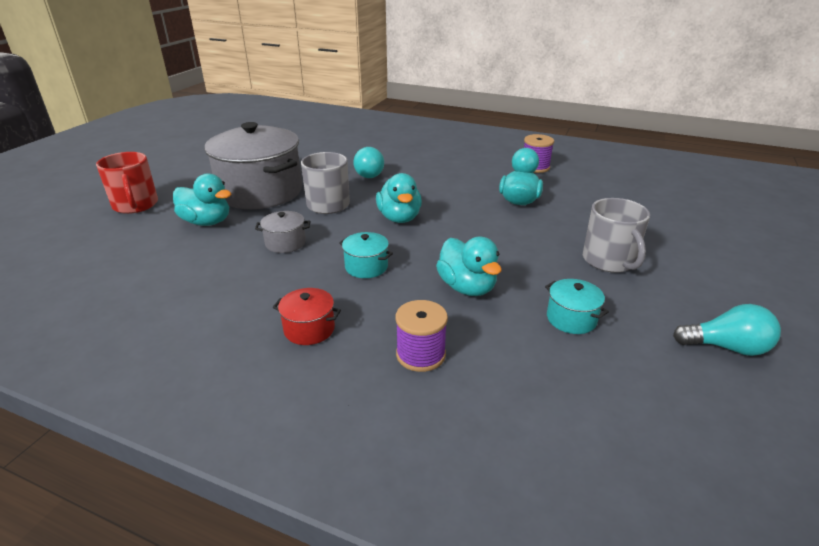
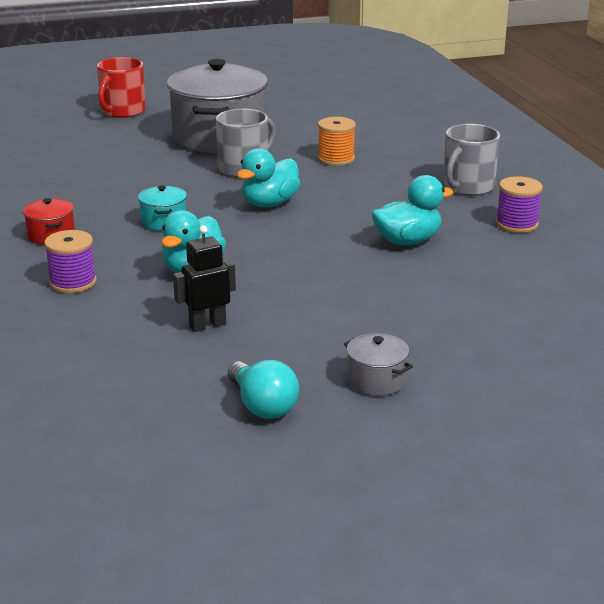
camera: 50 degrees right, 5 degrees down
turquoise duck [173,174,231,226] -> none
grey pot [255,211,310,253] -> grey pot moved to [344,333,413,396]
turquoise light bulb [353,147,384,178] -> orange spool [318,117,356,166]
turquoise pot [545,279,609,334] -> black robot [173,225,236,332]
grey mug [583,198,650,273] -> grey mug moved to [443,124,500,196]

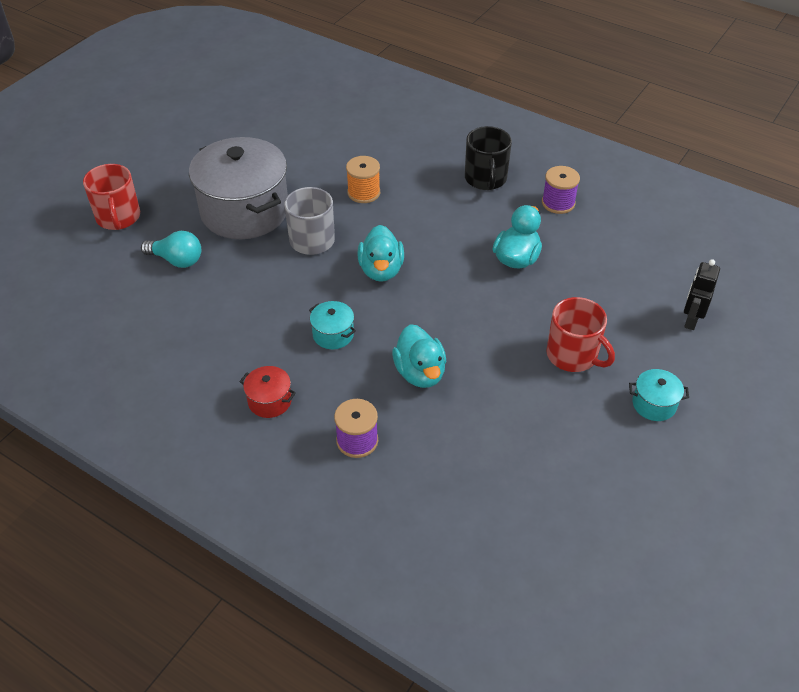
camera: 40 degrees left, 20 degrees up
black robot [173,225,236,332] -> black robot moved to [684,259,720,330]
turquoise light bulb [228,360,299,419] -> turquoise light bulb moved to [141,231,201,268]
grey pot [344,333,413,396] -> turquoise pot [629,369,689,421]
grey mug [443,124,500,196] -> black mug [465,126,512,190]
none -> red mug [546,297,615,372]

